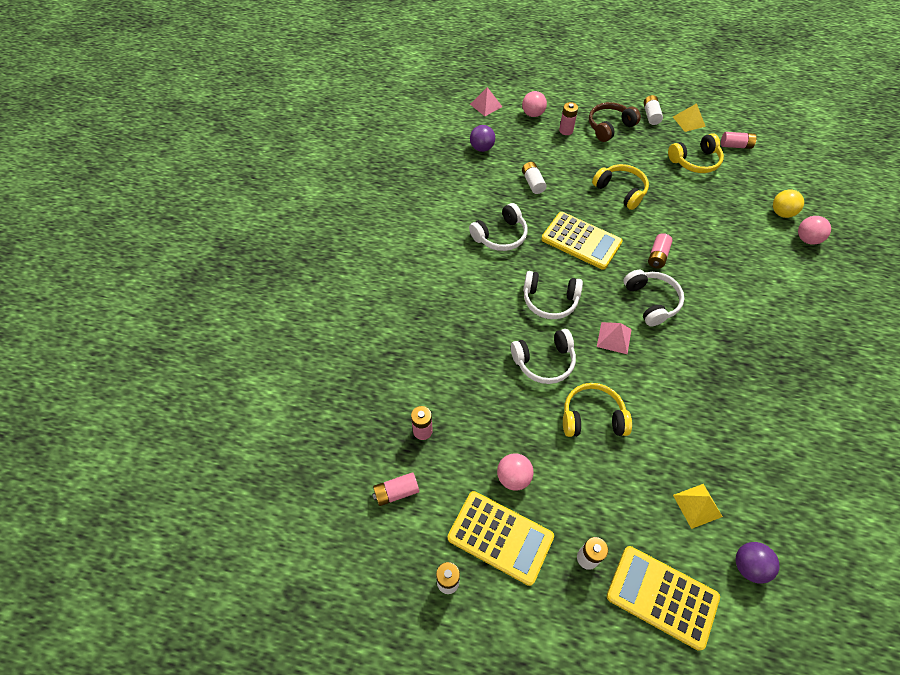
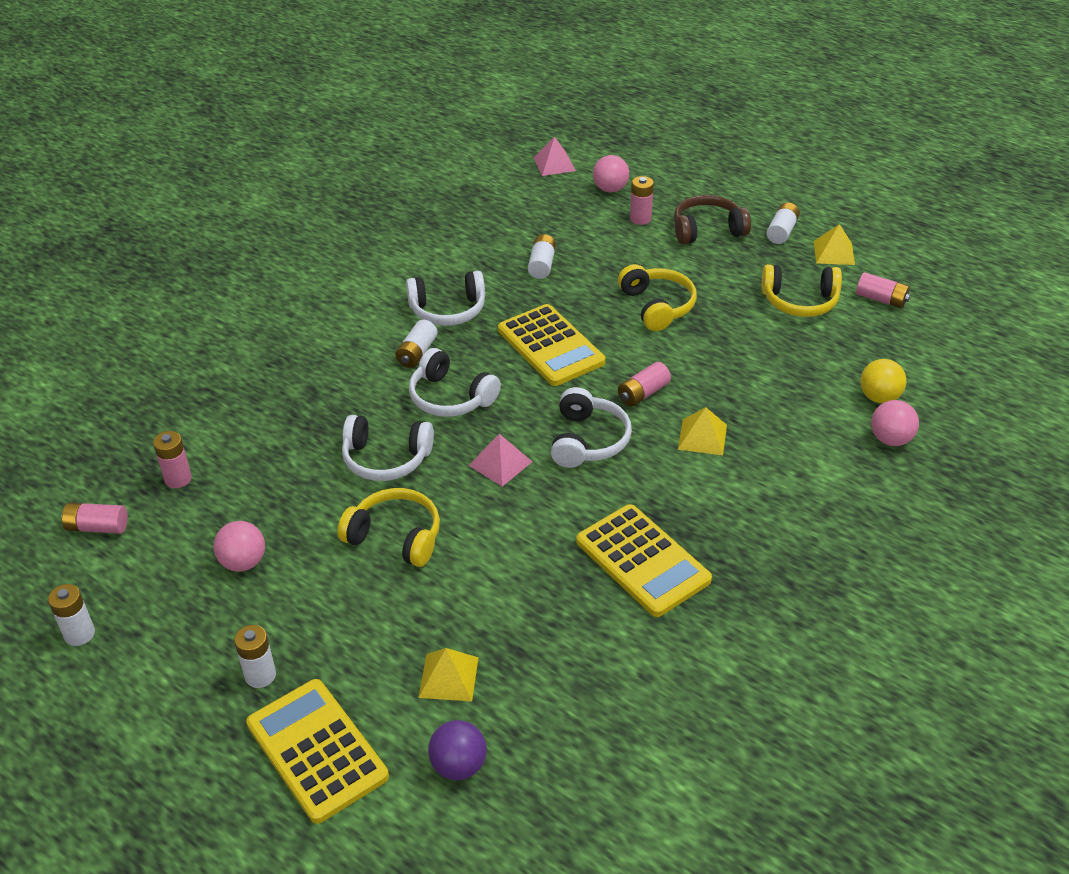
camera: 25 degrees right, 15 degrees down
yellow calculator [448,491,554,586] -> yellow calculator moved to [576,504,712,617]
purple ball [470,125,495,152] -> none
none -> white battery [395,320,438,368]
none -> yellow pyramid [678,407,727,455]

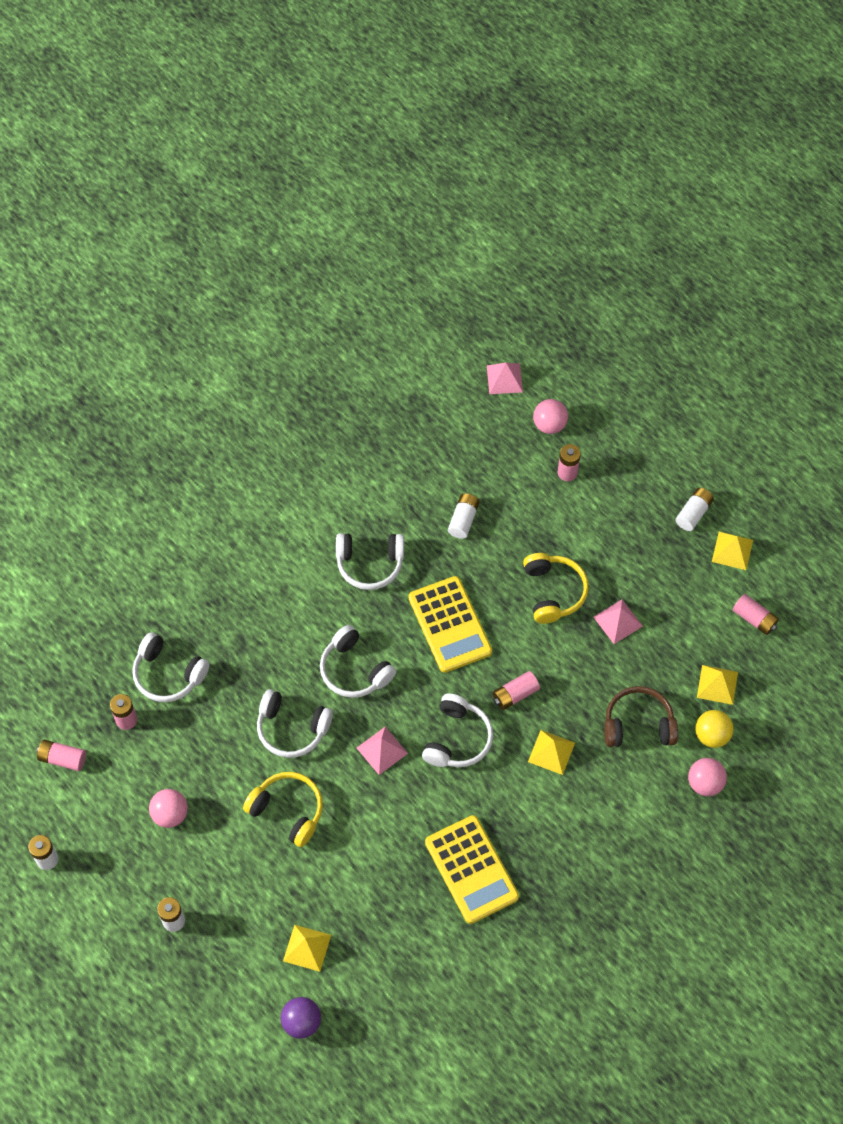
camera: 10 degrees right, 20 degrees up
yellow calculator [246,679,389,824] -> none
white battery [395,320,438,368] -> none
brown headphones [674,195,751,244] -> brown headphones moved to [604,686,678,747]
yellow headphones [761,264,842,317] -> none
none -> white headphones [132,632,210,702]
none -> pink pyramid [593,599,643,644]
none -> yellow pyramid [697,665,738,705]

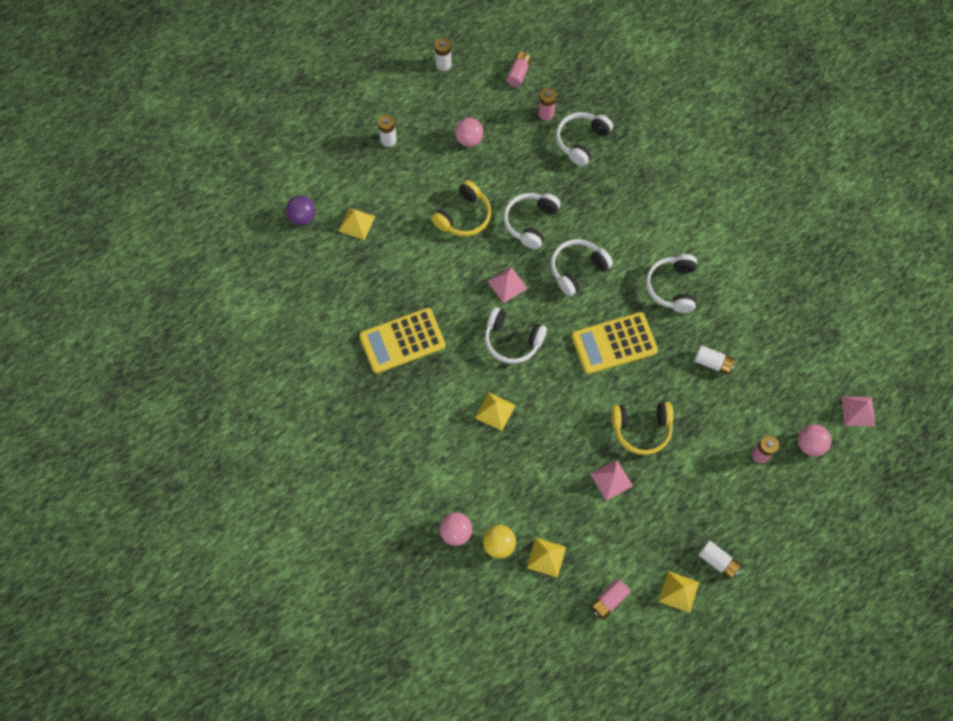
camera: 95 degrees right, 5 degrees up
pink battery [493,671,540,710] -> none
brown headphones [604,686,678,747] -> none

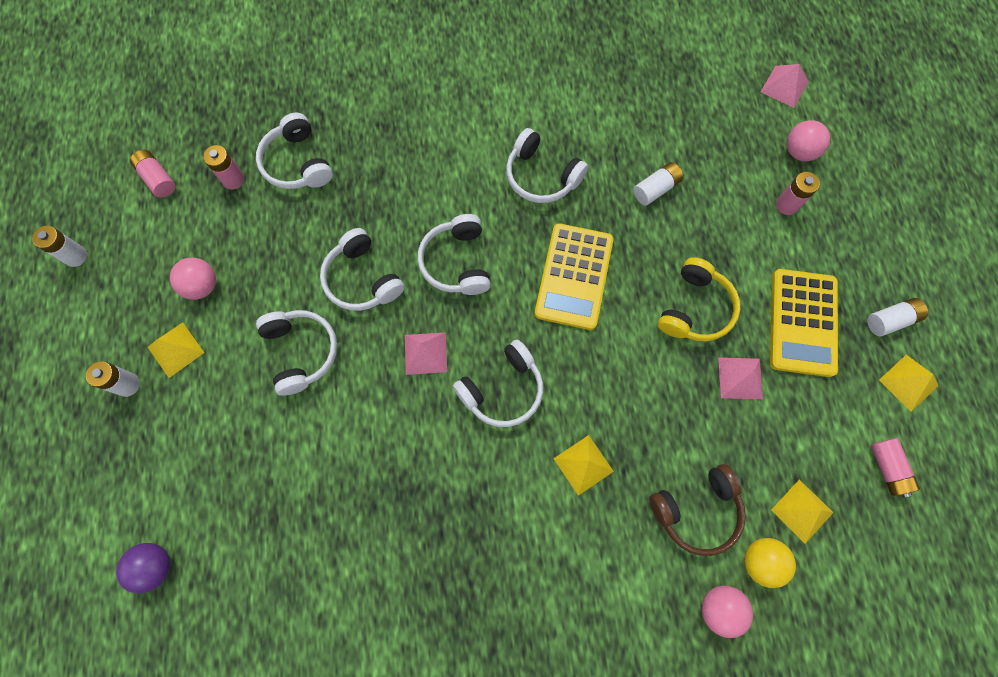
camera: 60 degrees left, 5 degrees up
yellow pyramid [338,208,376,240] -> yellow pyramid moved to [148,322,204,378]
yellow calculator [359,308,446,374] -> yellow calculator moved to [770,269,838,377]
yellow headphones [431,180,491,236] -> white headphones [256,310,337,396]
none -> brown headphones [649,464,746,556]

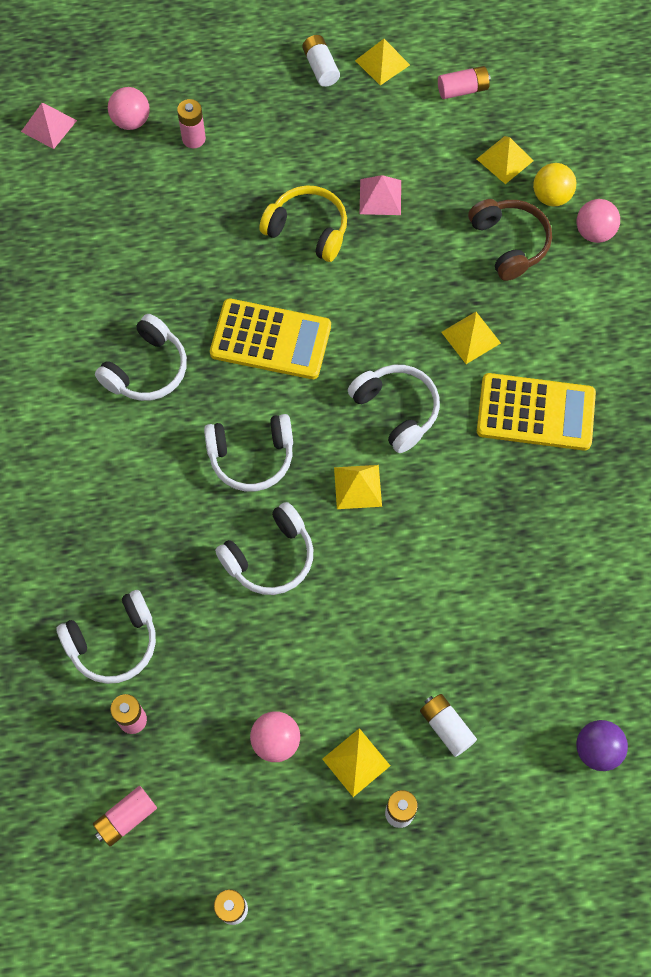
camera: 90 degrees left, 5 degrees down
white headphones [256,310,337,396] -> none
pink pyramid [405,332,447,375] -> yellow pyramid [334,465,382,509]
white battery [633,162,683,206] -> white battery moved to [420,694,477,757]
yellow calculator [770,269,838,377] -> yellow calculator moved to [477,373,596,451]

